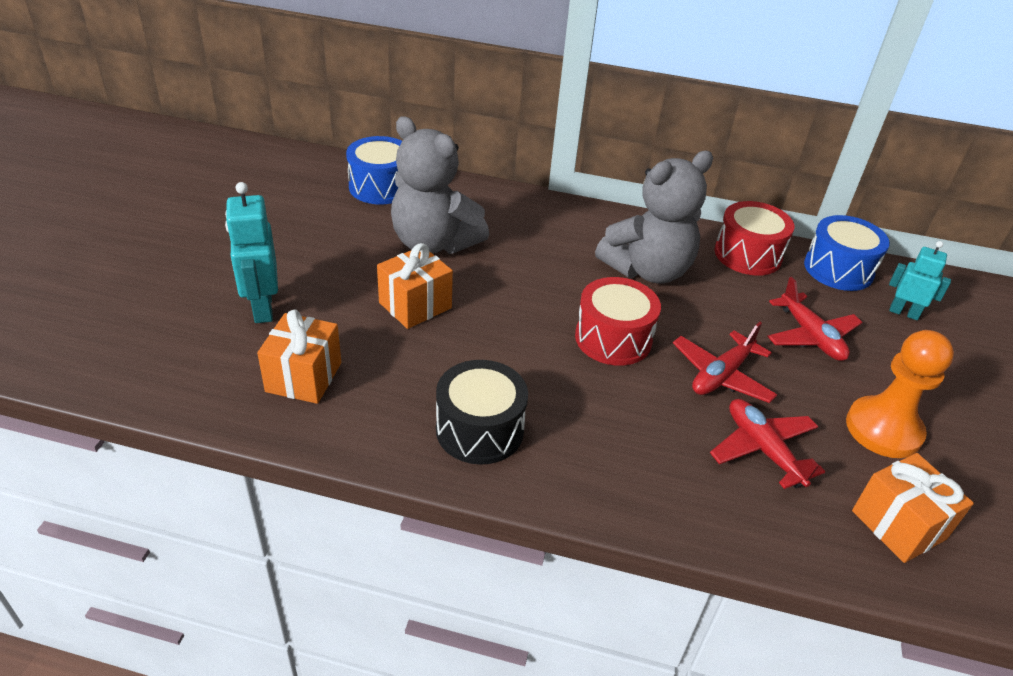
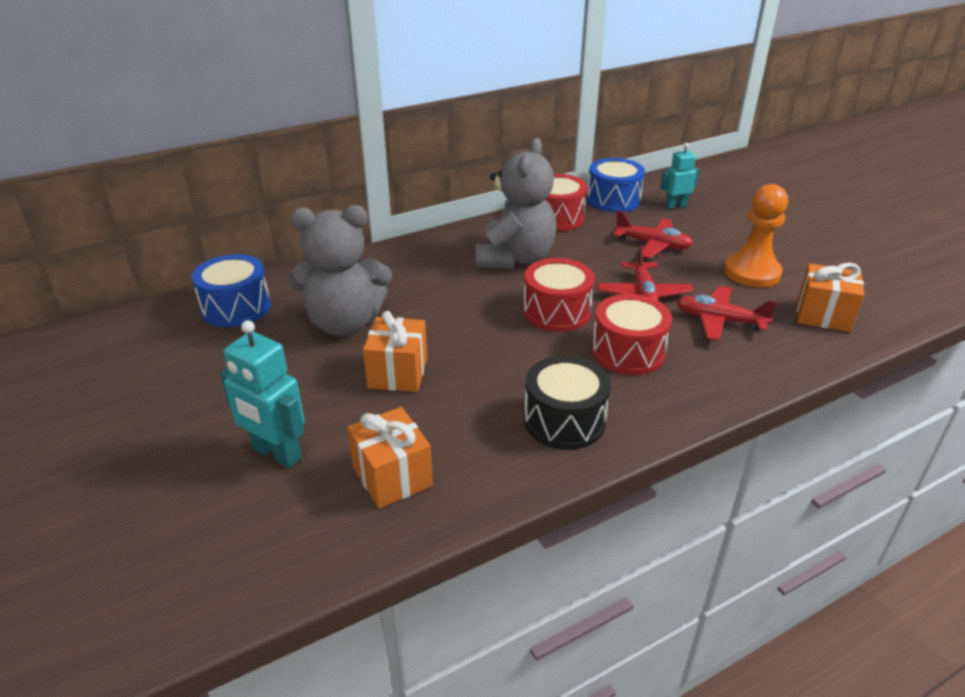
camera: 40 degrees left, 5 degrees down
none -> red drum [592,294,672,375]

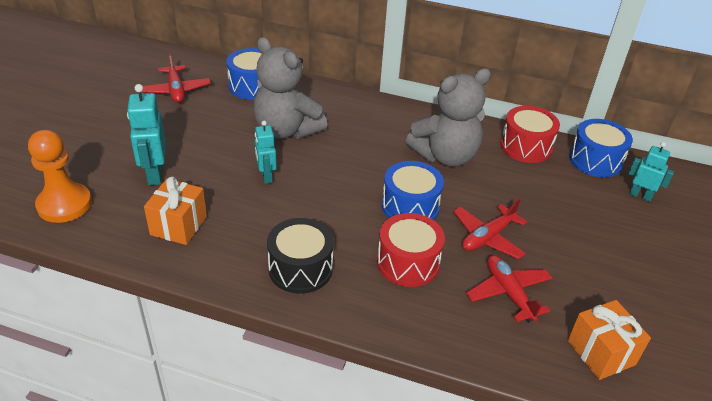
camera: 45 degrees right, 5 degrees up
orange gift [363,311,427,392] -> turquoise robot [255,121,277,184]
red drum [523,258,595,332] -> blue drum [382,161,444,220]
red plane [613,211,693,258] -> red plane moved to [142,53,211,103]
orange pawn [724,184,788,287] -> orange pawn moved to [28,130,92,223]

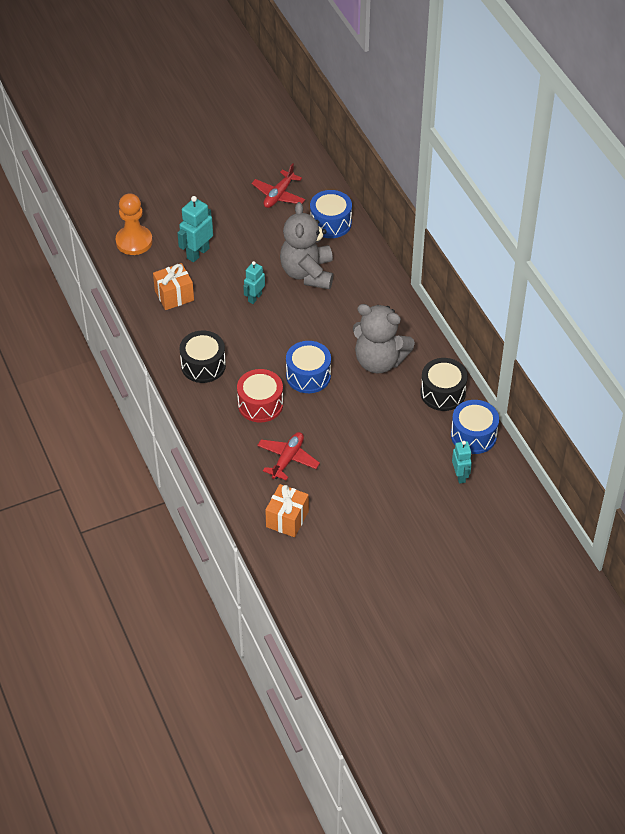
camera: 50 degrees right, 10 degrees up
red plane [453,198,527,259] -> none
red drum [500,106,560,163] -> black drum [420,358,468,411]

